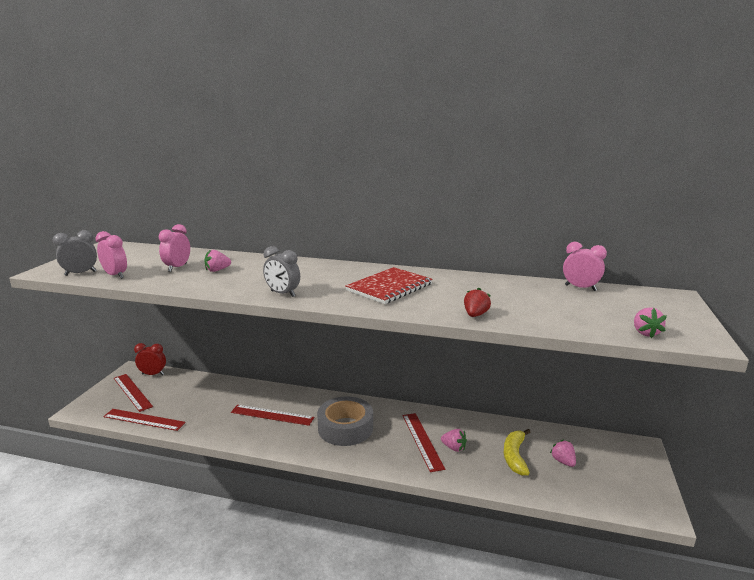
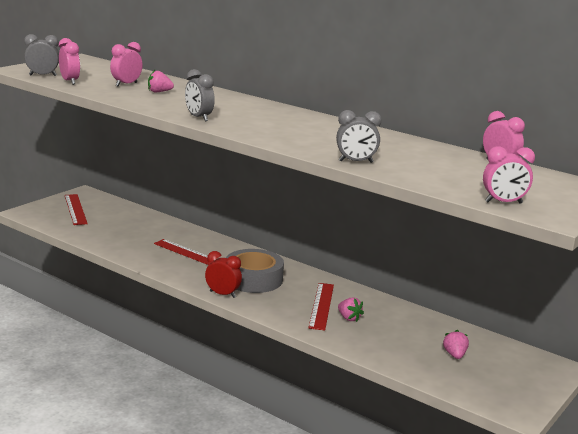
camera: 20 degrees right, 0 degrees up
red ruler [103,409,186,431] -> none
red clock [134,343,166,375] -> red clock moved to [205,251,242,298]
red notebook [345,267,433,304] -> none
red strawberry [464,288,491,317] -> grey clock [336,110,381,163]
yellow banana [504,429,530,476] -> none
pink strawberry [634,307,667,338] -> pink clock [483,146,535,204]

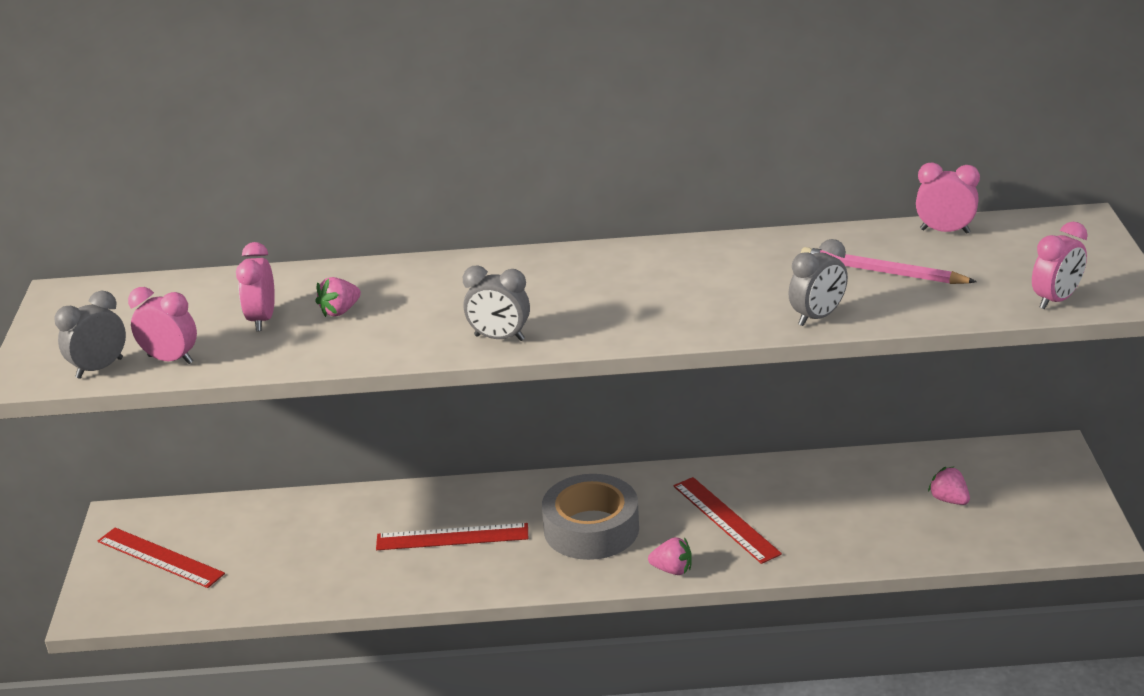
camera: 35 degrees left, 10 degrees up
red clock [205,251,242,298] -> none
pink strawberry [338,297,364,322] -> pink strawberry moved to [648,537,692,575]
none -> pink pencil [801,247,977,284]

